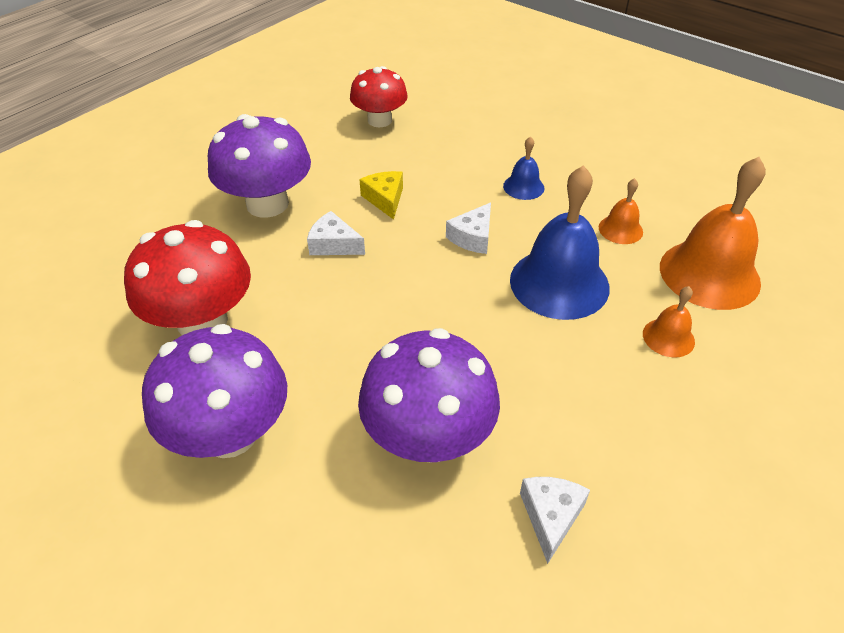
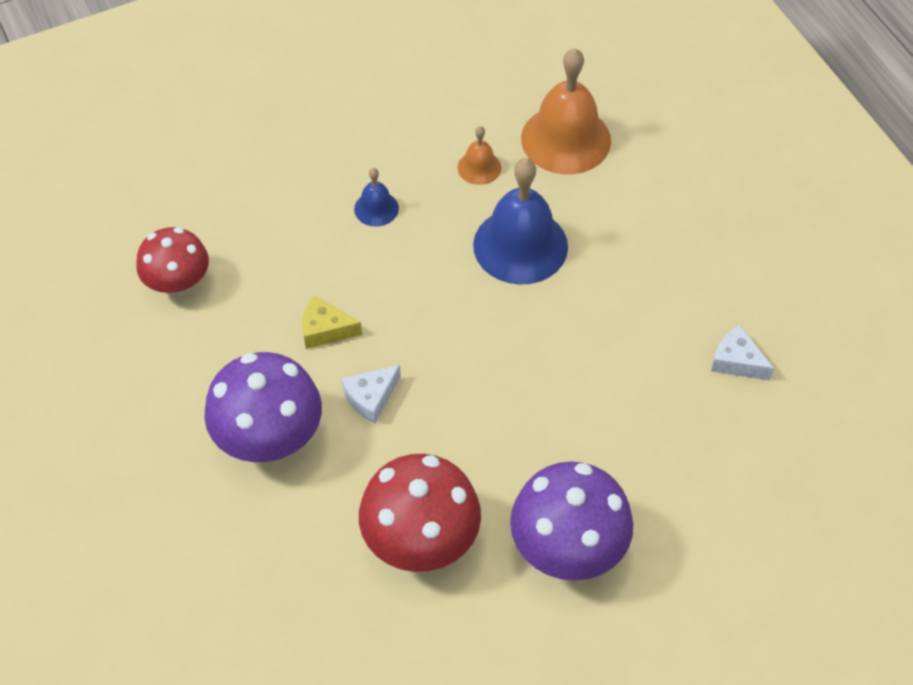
camera: 65 degrees left, 10 degrees up
purple mushroom [358,328,500,463] -> none
white cheese [446,203,491,254] -> none
orange bell [643,286,695,357] -> none

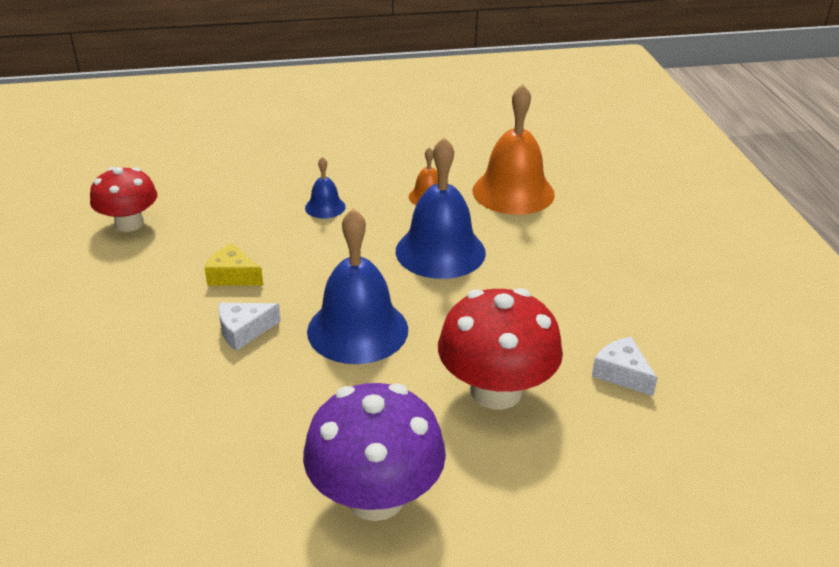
camera: 15 degrees right, 20 degrees down
purple mushroom [204,352,322,462] -> none
red mushroom [359,454,481,572] -> red mushroom moved to [438,288,563,409]
none -> blue bell [307,209,408,364]

